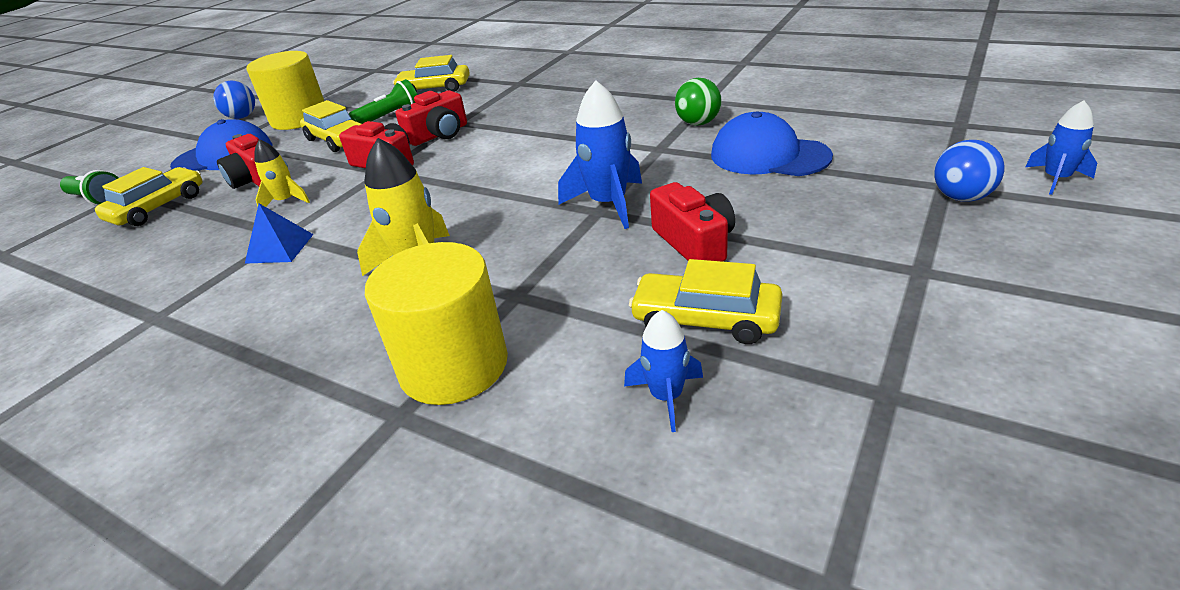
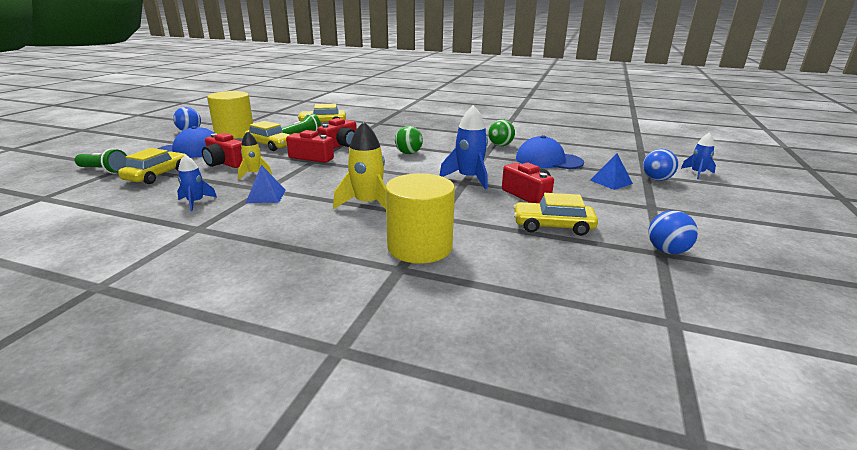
camera: 15 degrees left, 10 degrees down
blue rocket [624,310,703,432] -> blue rocket moved to [177,155,217,211]
none -> green ball [395,126,423,154]
none -> blue pyramid [590,153,633,190]
none -> blue ball [648,210,698,254]

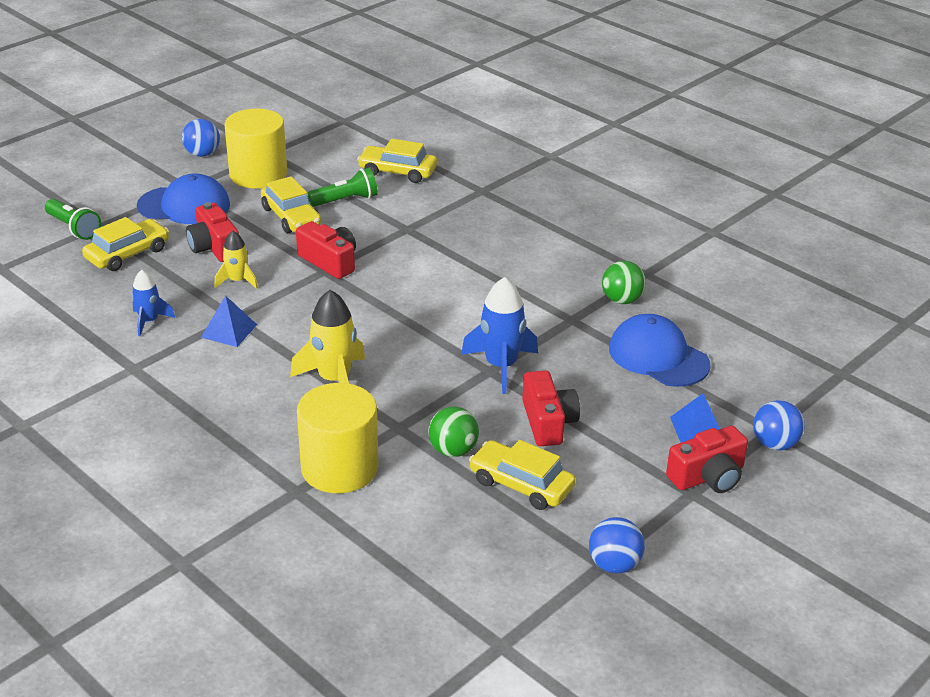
camera: 25 degrees right, 10 degrees up
red camera [317,118,357,148] -> red camera moved to [666,426,748,493]
green ball [395,126,423,154] -> green ball moved to [428,406,479,457]
blue rocket [681,132,716,179] -> none

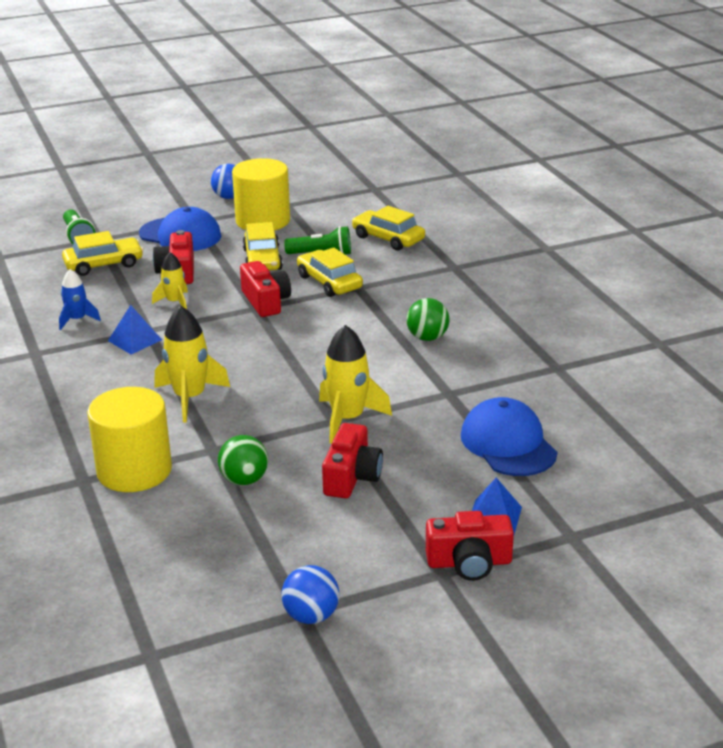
camera: 25 degrees right, 5 degrees down
blue rocket [461,277,538,394] -> yellow rocket [319,325,392,444]
yellow car [469,440,576,510] -> yellow car moved to [297,248,363,297]
green ball [602,261,646,304] -> green ball moved to [406,298,449,341]
blue ball [753,400,805,450] -> none

